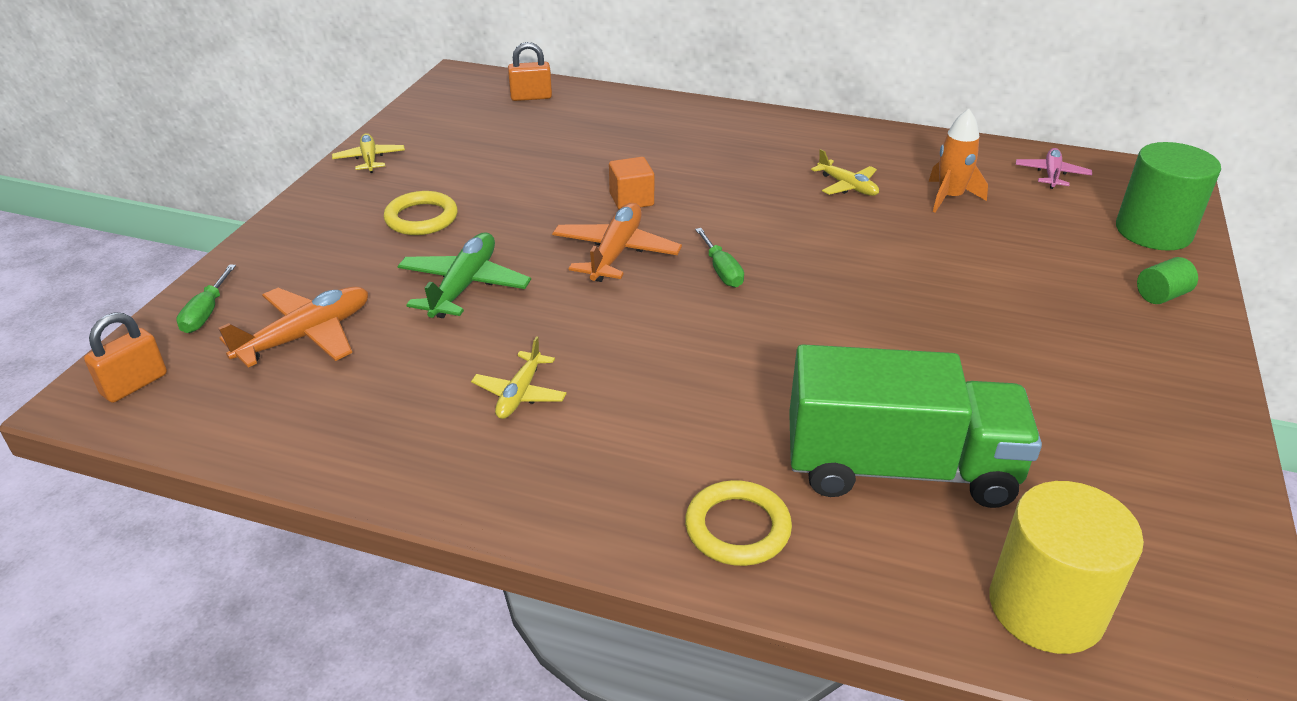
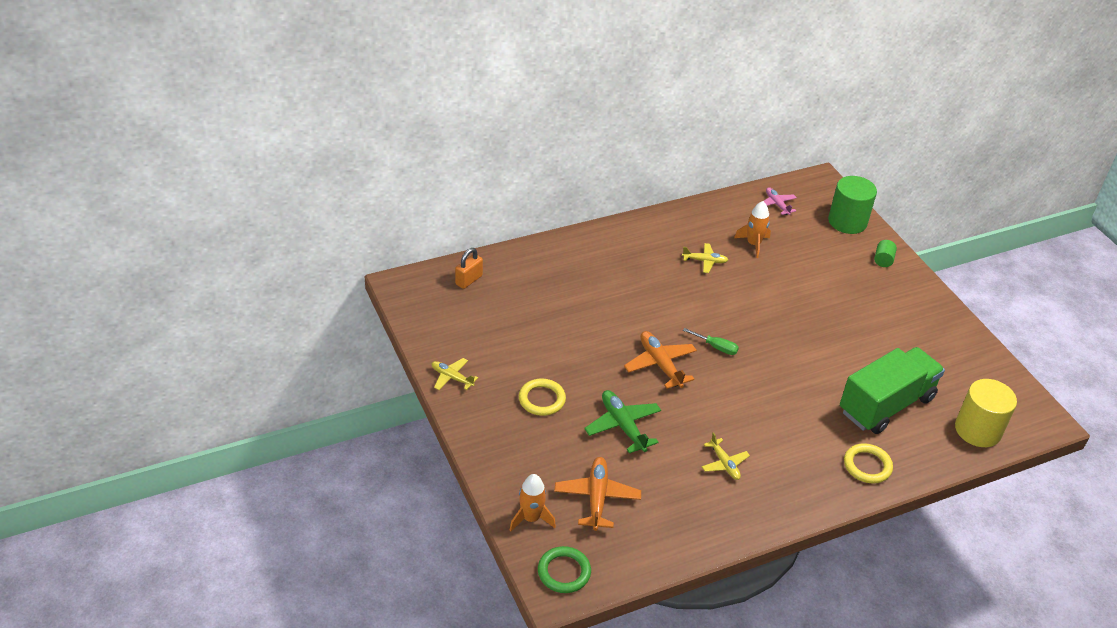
camera: 45 degrees left, 5 degrees up
orange padlock [84,312,167,403] -> green ring [538,546,591,593]
green screwdriver [176,264,236,333] -> orange rocket [510,474,556,532]
orange cube [609,157,654,209] -> none

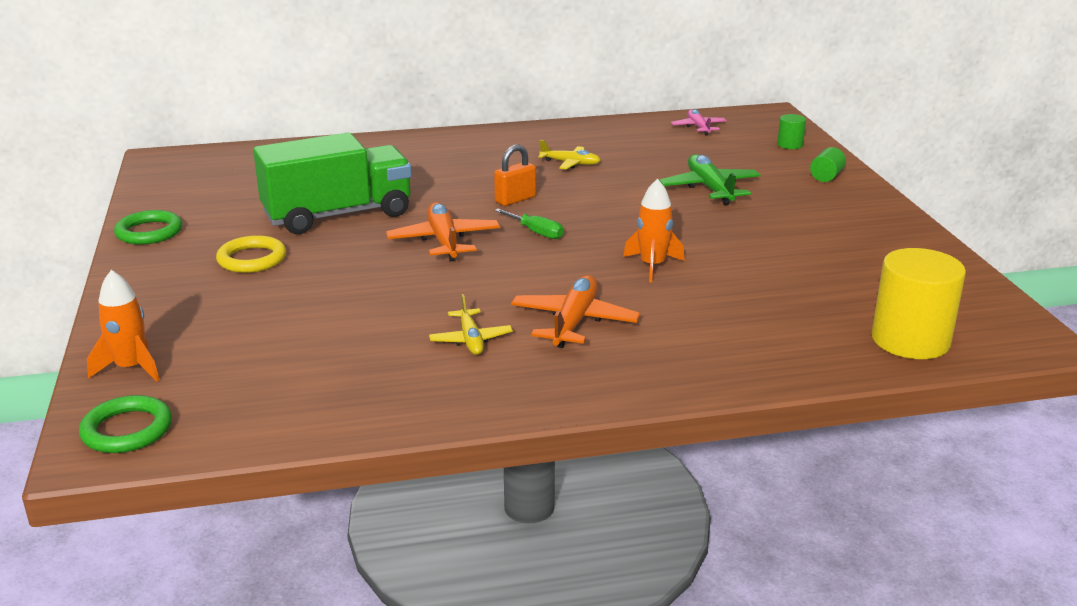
camera: 15 degrees right, 15 degrees down
yellow plane [432,358,478,390] -> green ring [114,210,182,245]
orange padlock [455,248,483,289] -> orange padlock moved to [494,144,536,206]
orange plane [554,457,641,531] -> orange plane moved to [511,275,640,348]
green plane [584,390,661,453] -> green plane moved to [660,154,760,205]
orange rocket [734,201,771,258] -> orange rocket moved to [623,179,685,282]
green cylinder [828,176,877,234] -> green cylinder [777,114,806,149], size x0.47
green truck [840,347,945,434] -> green truck moved to [253,133,412,234]
yellow ring [844,443,893,484] -> none

